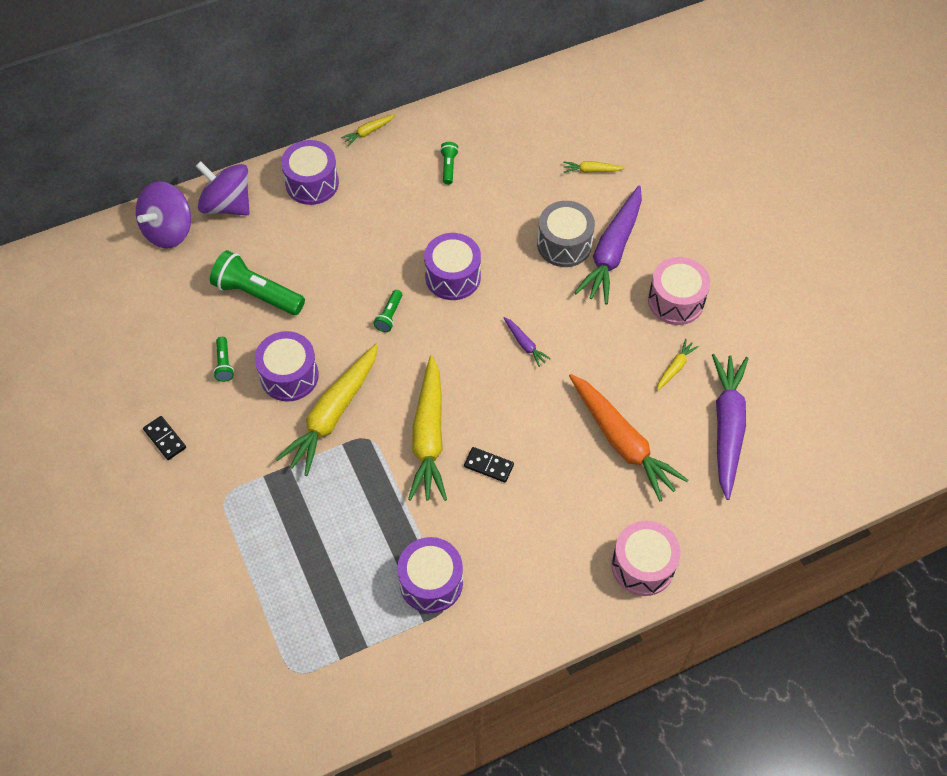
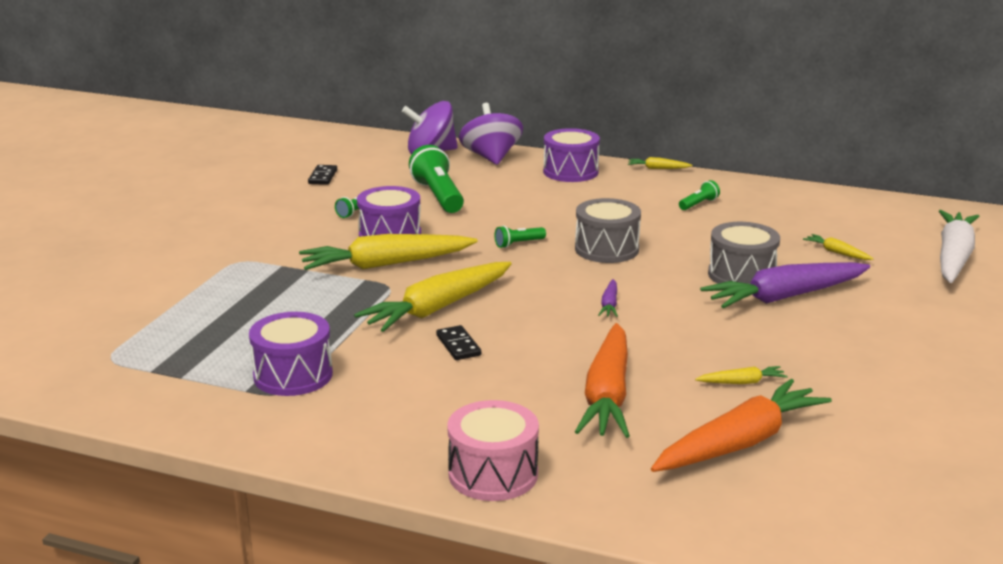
camera: 45 degrees right, 35 degrees down
black domino [143,416,186,460] -> black domino moved to [308,165,337,185]
purple drum [424,233,481,300] -> grey drum [575,198,641,263]
pink drum [648,257,710,325] -> none
purple carrot [712,354,749,500] -> orange carrot [651,379,832,472]
none -> white carrot [939,210,980,283]

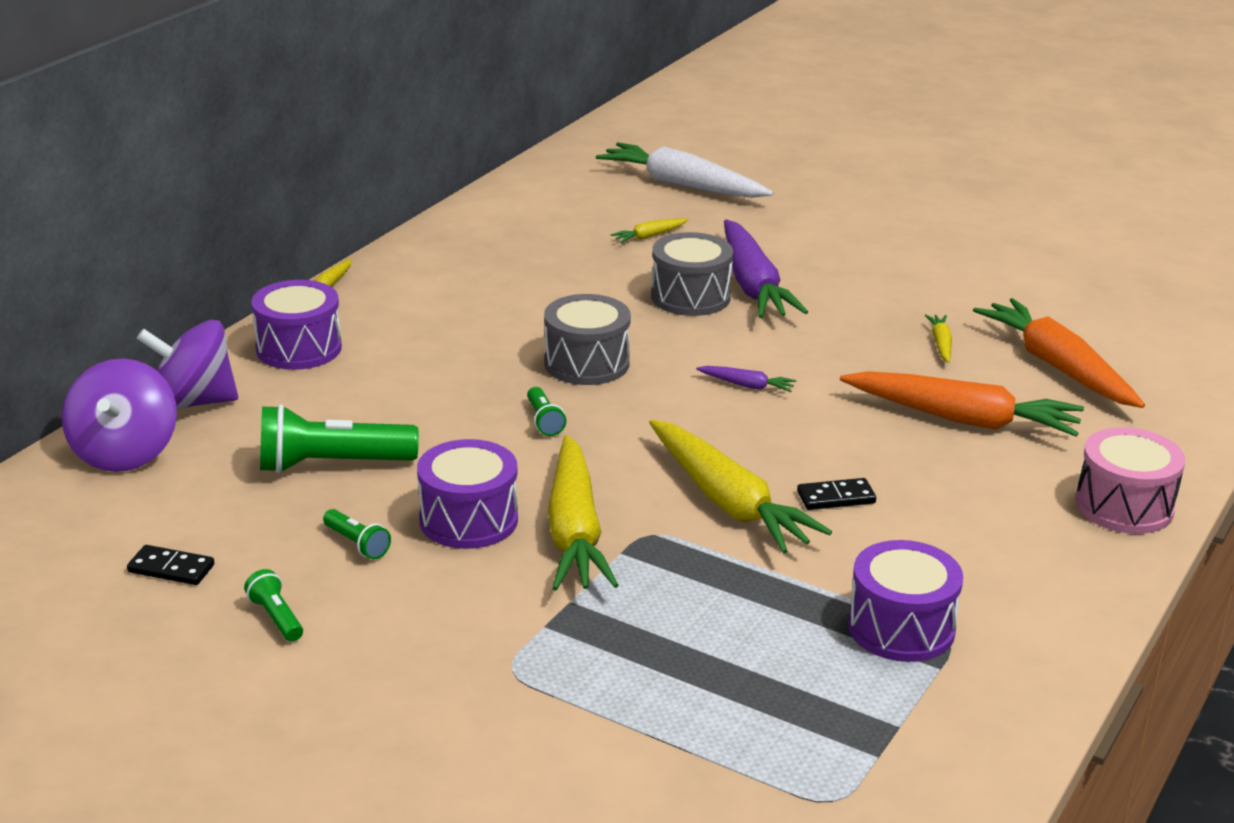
camera: 80 degrees left, 5 degrees up
green flashlight [679,180,720,210] -> green flashlight moved to [244,569,303,642]

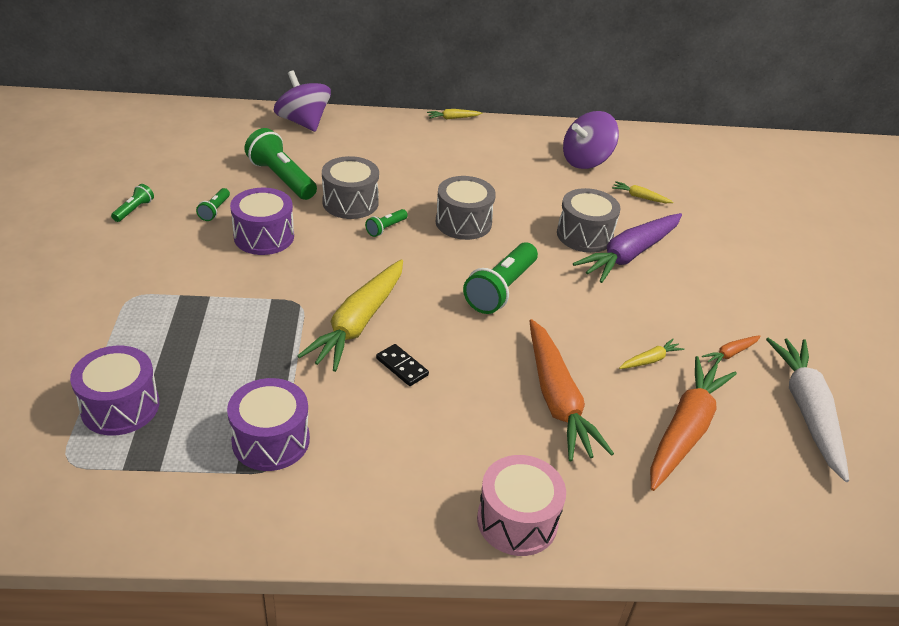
camera: 55 degrees right, 10 degrees up
purple spinning top [62,358,177,472] -> purple spinning top moved to [563,111,619,169]
black domino [127,545,214,585] -> none
purple drum [251,280,342,370] -> purple drum moved to [70,346,159,435]
yellow carrot [548,435,619,590] -> none
white carrot [596,142,774,198] -> white carrot moved to [766,338,849,482]
purple carrot [696,366,796,392] -> green flashlight [463,242,538,314]
none -> grey drum [322,156,379,219]
none -> orange carrot [702,335,761,364]

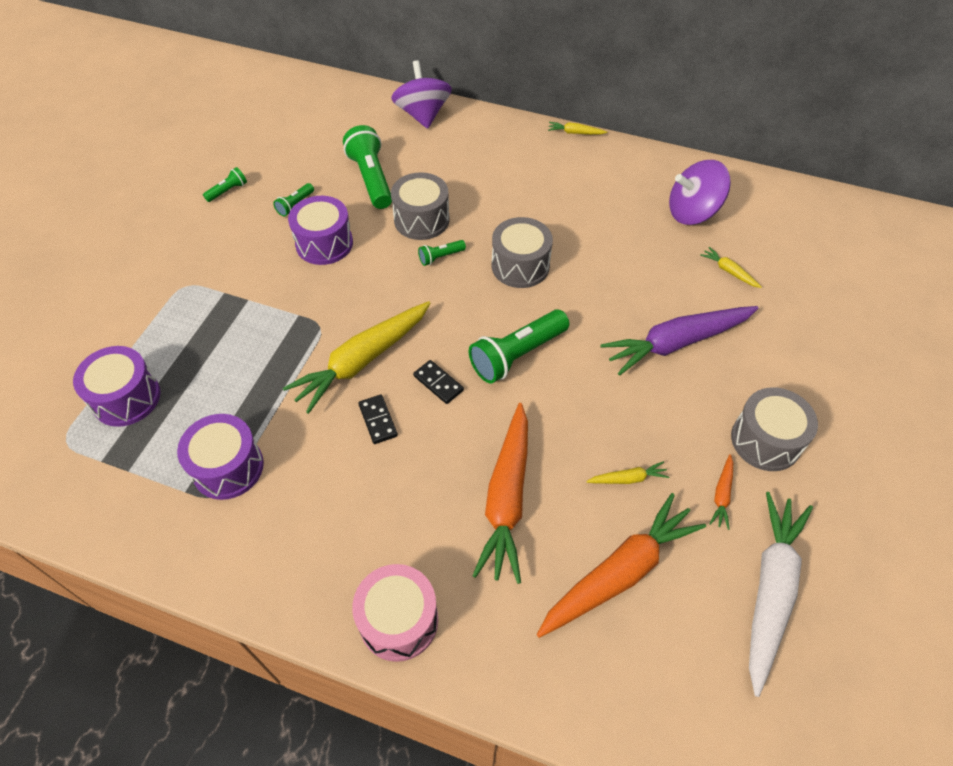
camera: 25 degrees right, 15 degrees up
grey drum [557,188,621,253] -> grey drum moved to [731,387,818,471]
orange carrot [702,335,761,364] -> orange carrot turned 60 degrees counterclockwise [709,454,733,530]
none -> black domino [413,360,464,404]

